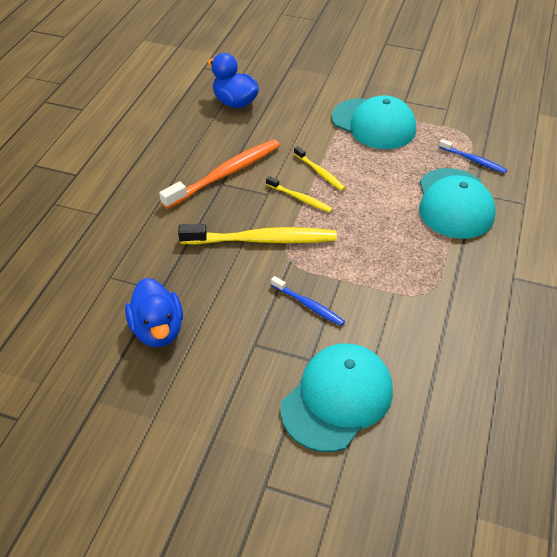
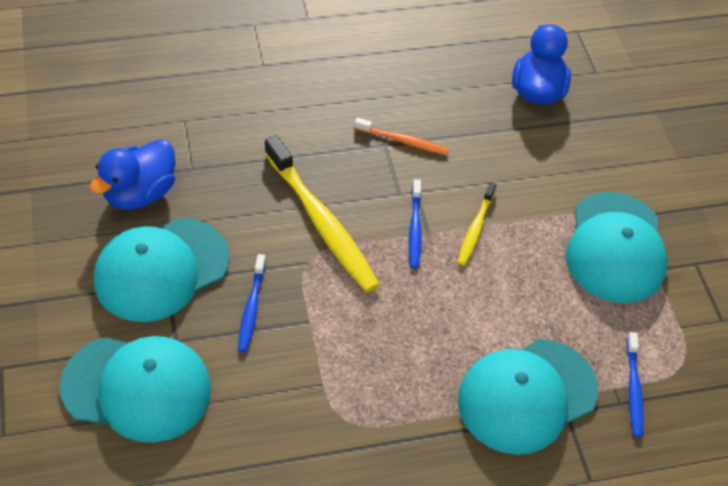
camera: 55 degrees right, 5 degrees up
orange toothbrush [159,139,280,209] -> orange toothbrush [354,118,449,155], size x0.51
yellow toothbrush [266,176,333,213] -> blue toothbrush [409,179,422,269]
none -> turquoise cap [93,218,230,322]

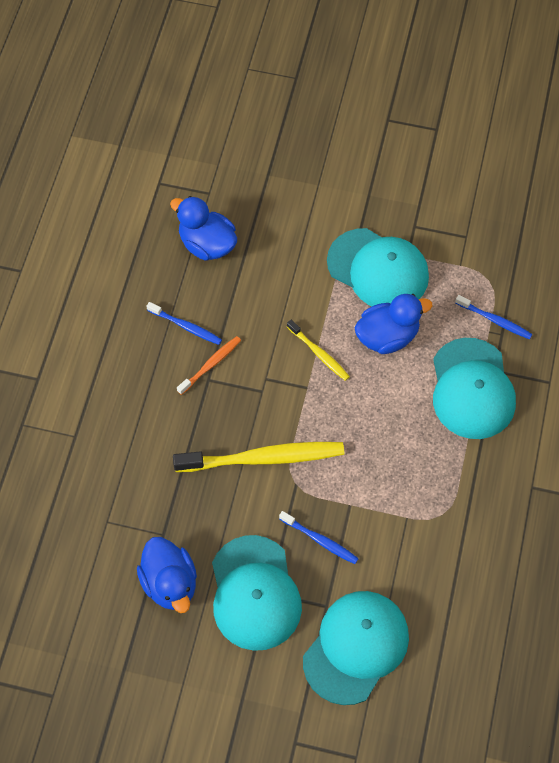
camera: 60 degrees left, 10 degrees up
blue toothbrush [409,179,422,269] -> blue toothbrush moved to [147,302,222,345]
none -> blue duck [354,294,432,354]

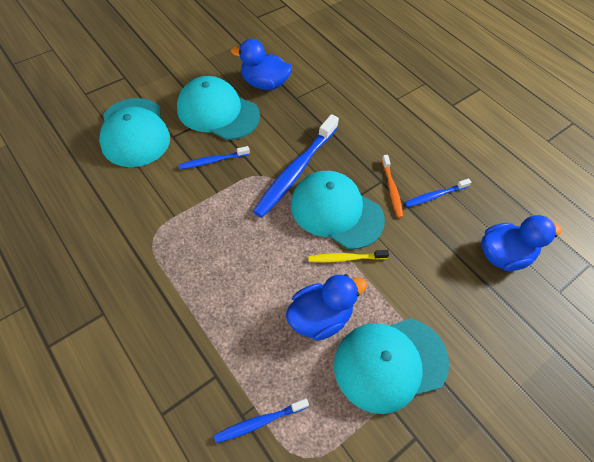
camera: 125 degrees right, 5 degrees down
yellow toothbrush [173,442,344,472] -> blue toothbrush [253,114,339,218]
blue duck [354,294,432,354] -> blue duck turned 135 degrees counterclockwise [286,274,367,341]
turquoise cap [433,338,516,439] -> turquoise cap moved to [291,171,385,249]

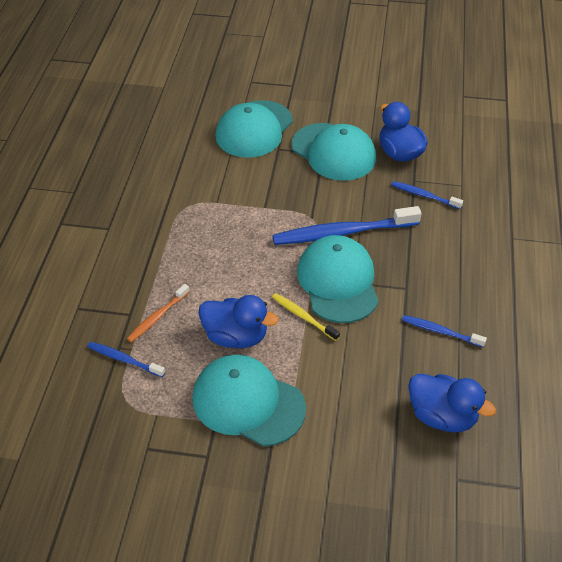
camera: 50 degrees right, 10 degrees down
turquoise cap [177,76,260,140] -> turquoise cap turned 150 degrees clockwise [291,123,376,181]
blue toothbrush [179,146,250,169] -> blue toothbrush moved to [391,181,463,209]
orange toothbrush [382,155,403,218] -> orange toothbrush moved to [127,284,190,342]

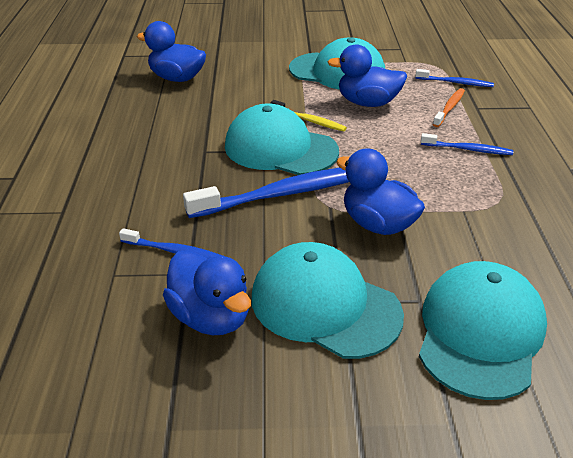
camera: 170 degrees right, 10 degrees down
turquoise cap [297,235,379,323] -> turquoise cap turned 135 degrees clockwise [225,103,339,175]
blue toothbrush [402,315,487,347] -> blue toothbrush moved to [421,133,513,155]
none -> blue duck [336,148,425,235]

